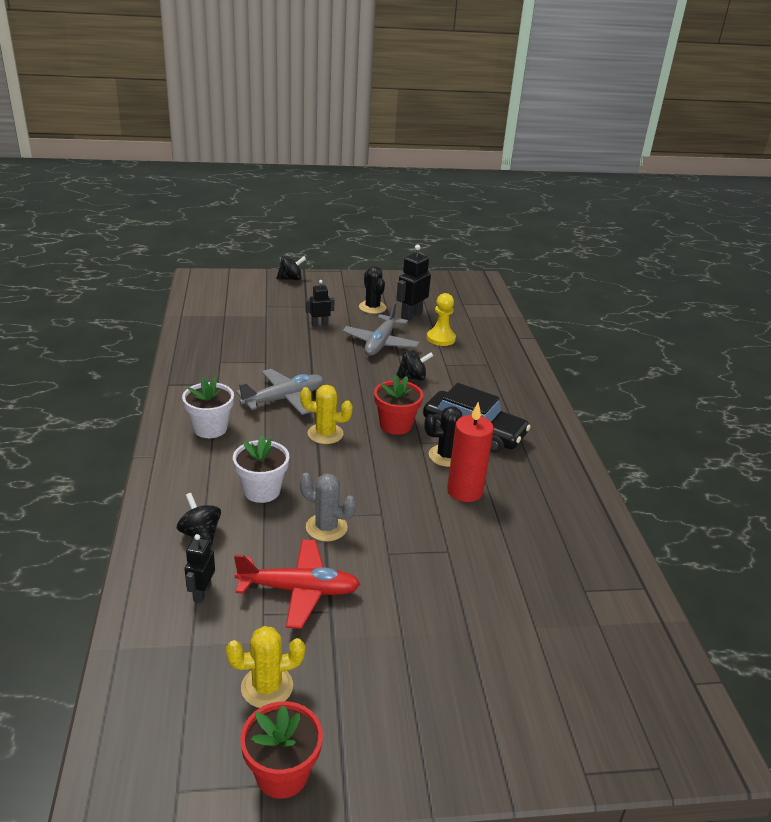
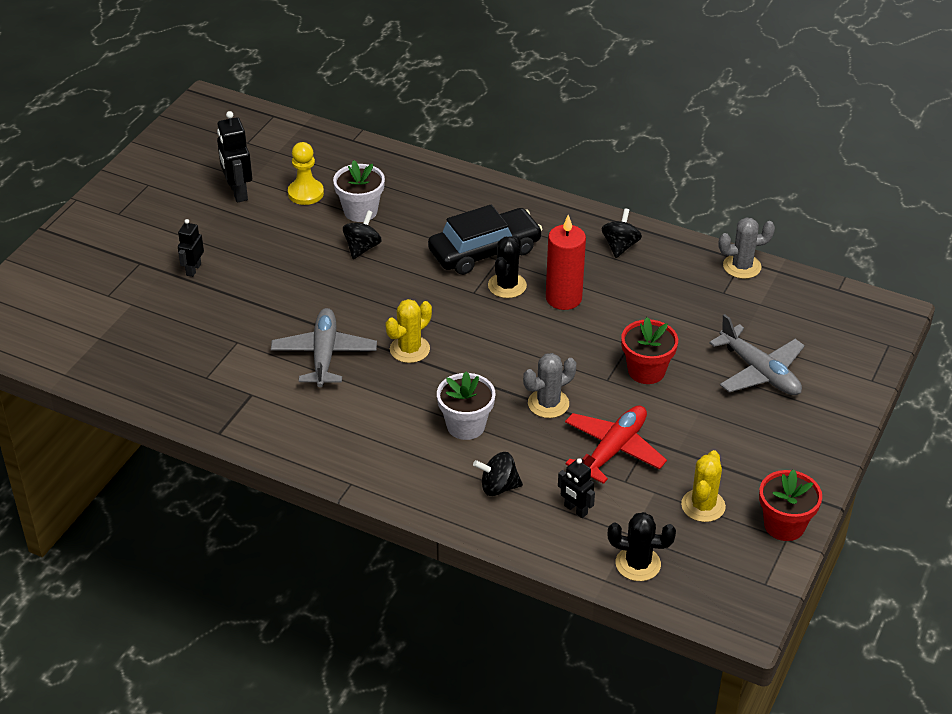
camera: 55 degrees left, 10 degrees up
white flower pot [182,377,234,438] -> white flower pot moved to [333,160,385,222]
black spinning top [276,256,306,280] -> black spinning top moved to [602,208,642,258]
grey plane [343,302,420,356] -> grey plane moved to [709,314,805,395]
black cactus [359,266,387,314] -> black cactus moved to [608,512,676,581]
red flower pot [374,375,423,435] -> red flower pot moved to [621,317,678,384]
none -> grey cactus [718,217,775,279]

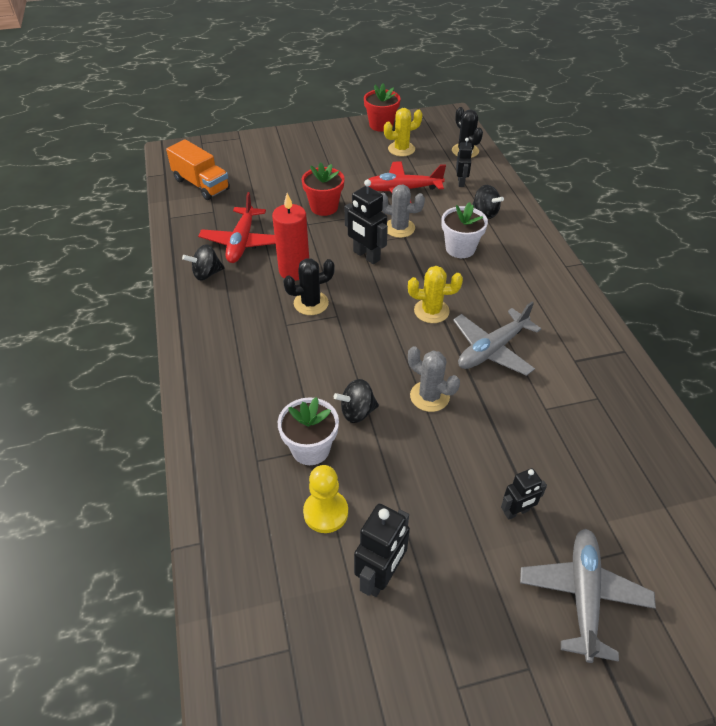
camera: 130 degrees left, 5 degrees up
black car [428,205,543,275] -> none
grey plane [709,314,805,395] -> grey plane moved to [520,529,656,663]
grey cactus [718,217,775,279] -> grey cactus moved to [408,346,460,412]
none -> orange truck [166,139,230,200]
none -> red plane [198,192,275,263]
none -> black robot [345,179,388,264]

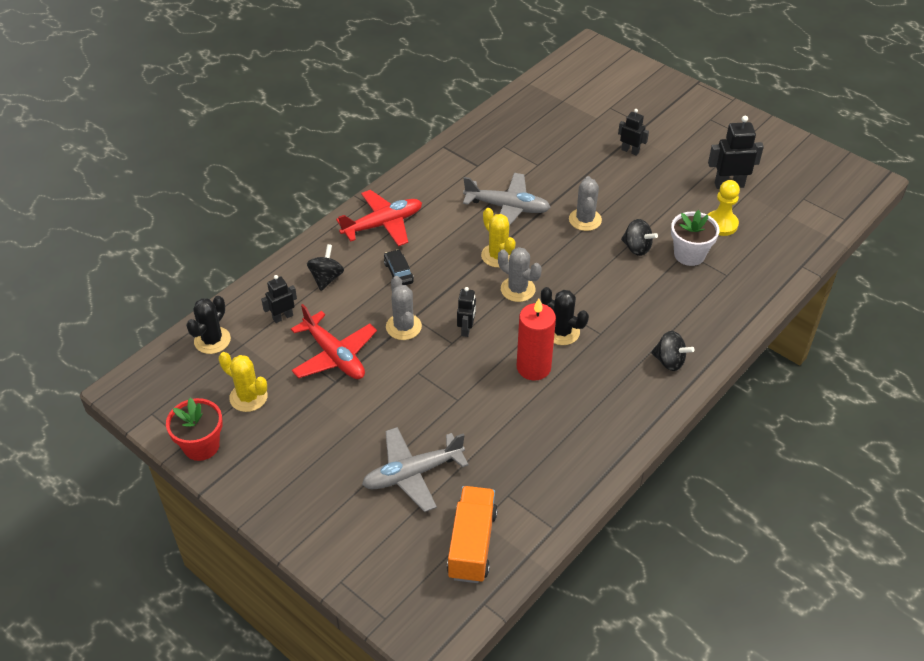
camera: 125 degrees left, 0 degrees up
black spinning top [182,244,224,281] -> black spinning top moved to [651,331,695,371]
red plane [198,192,275,263] -> red plane moved to [336,190,422,246]
red flower pot [302,162,345,216] -> none
black robot [345,179,388,264] -> black robot [457,287,476,337], size x0.63
white flower pot [441,202,488,258] -> black car [384,249,414,285]
grey plane [520,529,656,663] -> grey plane moved to [362,427,469,512]
none -> grey cactus [498,247,542,302]

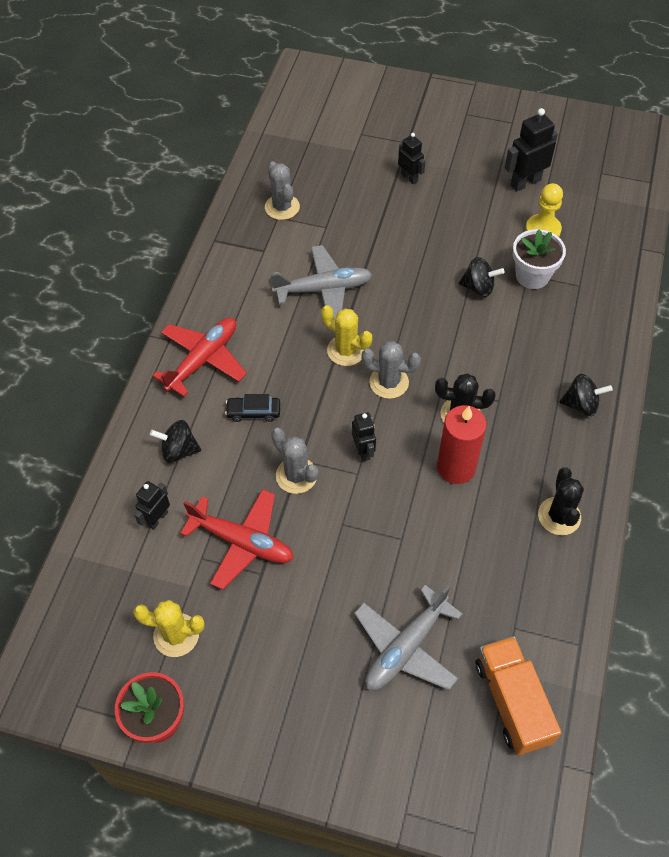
camera: 25 degrees left, 10 degrees up
black cactus [186,296,231,354] -> black cactus moved to [538,467,584,535]
black spinning top [307,244,344,291] -> black spinning top turned 75 degrees counterclockwise [150,420,201,463]
black car [384,249,414,285] -> black car turned 45 degrees counterclockwise [225,394,280,422]
grey cactus [569,176,602,231] -> grey cactus moved to [265,161,300,220]
black robot [618,109,649,156] -> black robot turned 45 degrees clockwise [398,133,426,184]

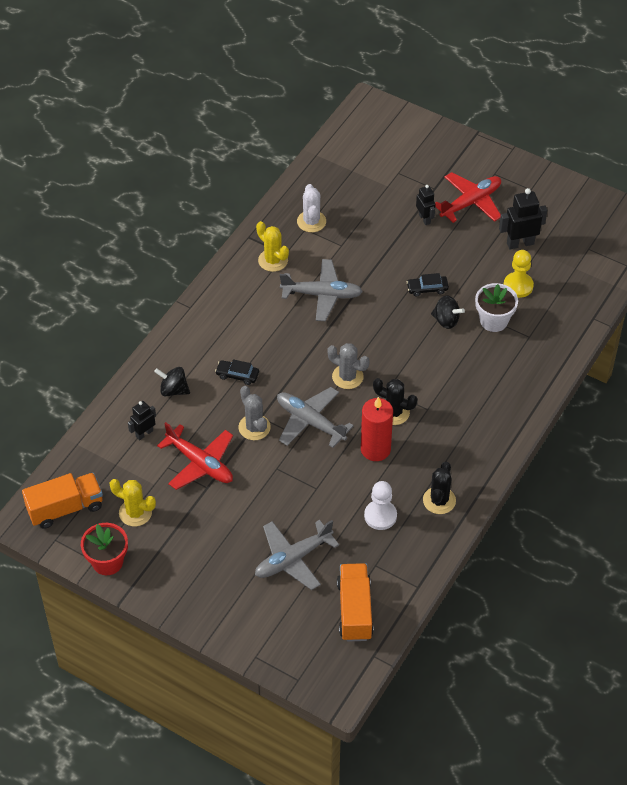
camera: 15 degrees right, 5 degrees down
red plane [153,318,247,397] -> red plane moved to [435,172,501,223]
grey cactus [265,161,300,220] -> white cactus [297,184,326,232]
yellow cactus [321,305,372,366] -> yellow cactus moved to [256,221,289,272]
black robot [352,412,376,461] -> grey plane [277,387,354,448]
black spinning top [560,374,613,416] -> none
none -> orange truck [22,473,103,529]
none -> white pawn [364,481,397,530]
none -> black car [407,273,449,297]

